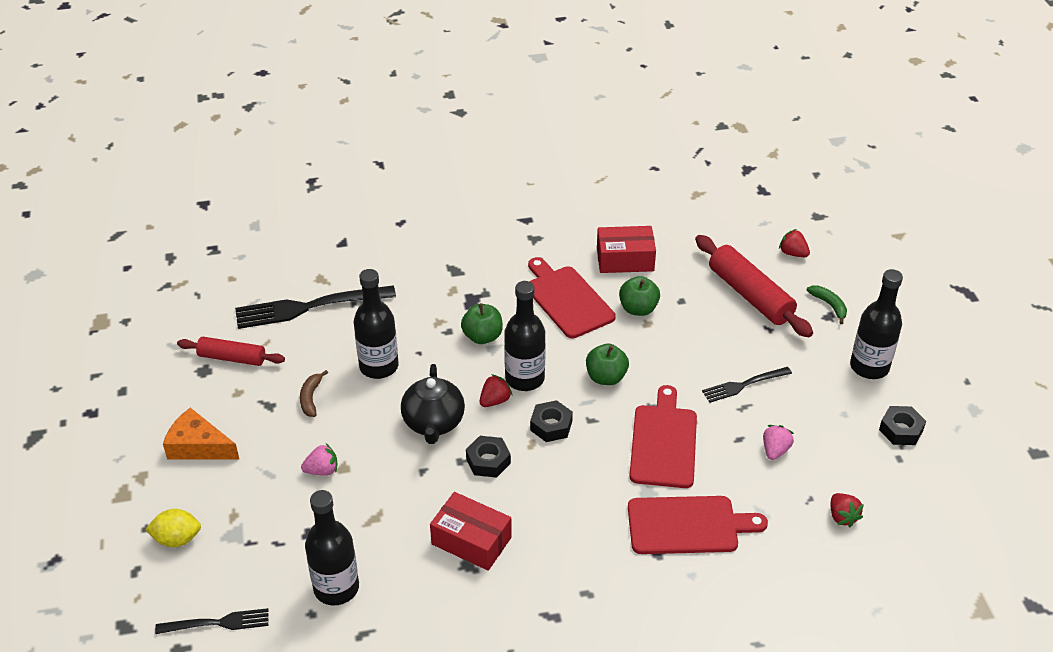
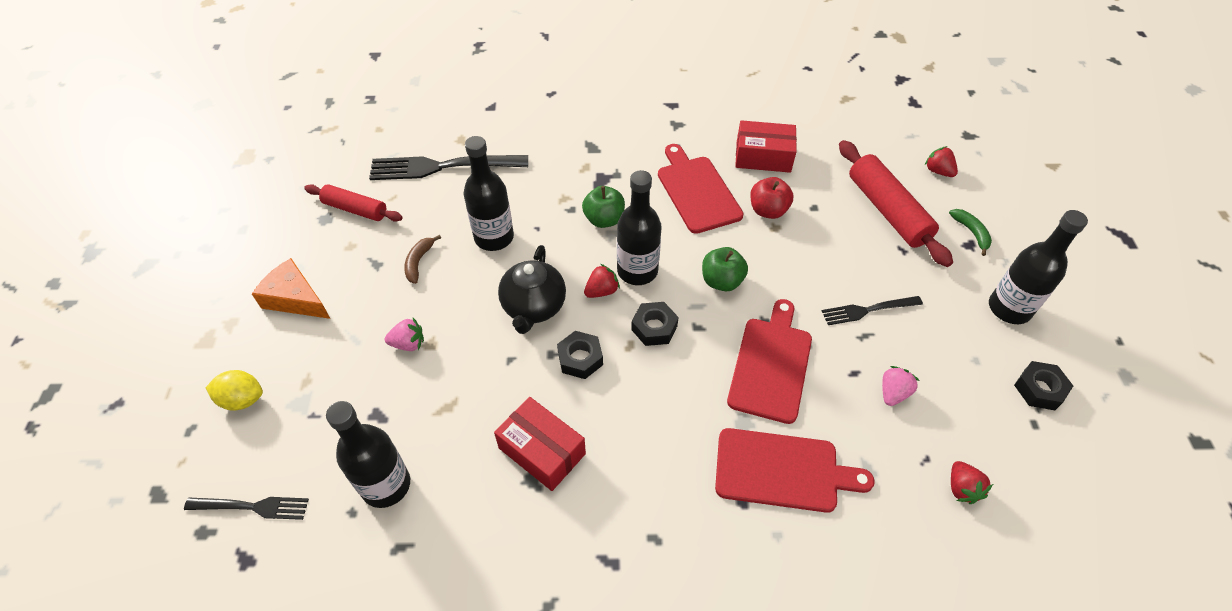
camera: 10 degrees right, 10 degrees up
green apple [619,276,660,316] -> red apple [750,177,794,219]

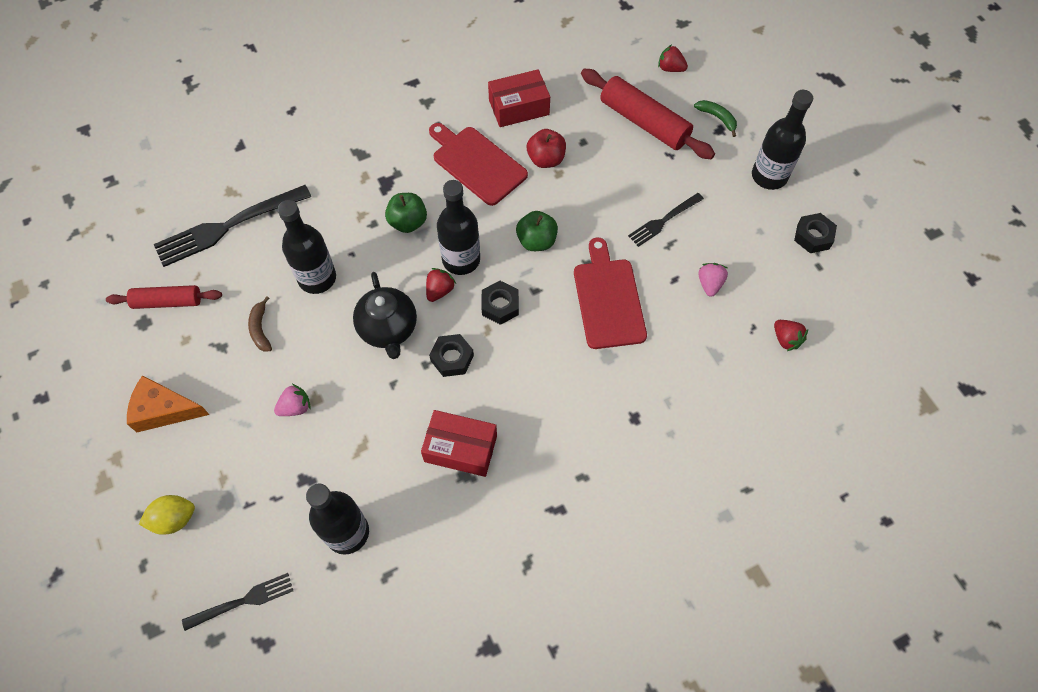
camera: 25 degrees left, 10 degrees up
red cutting board [715,428,875,513] -> none

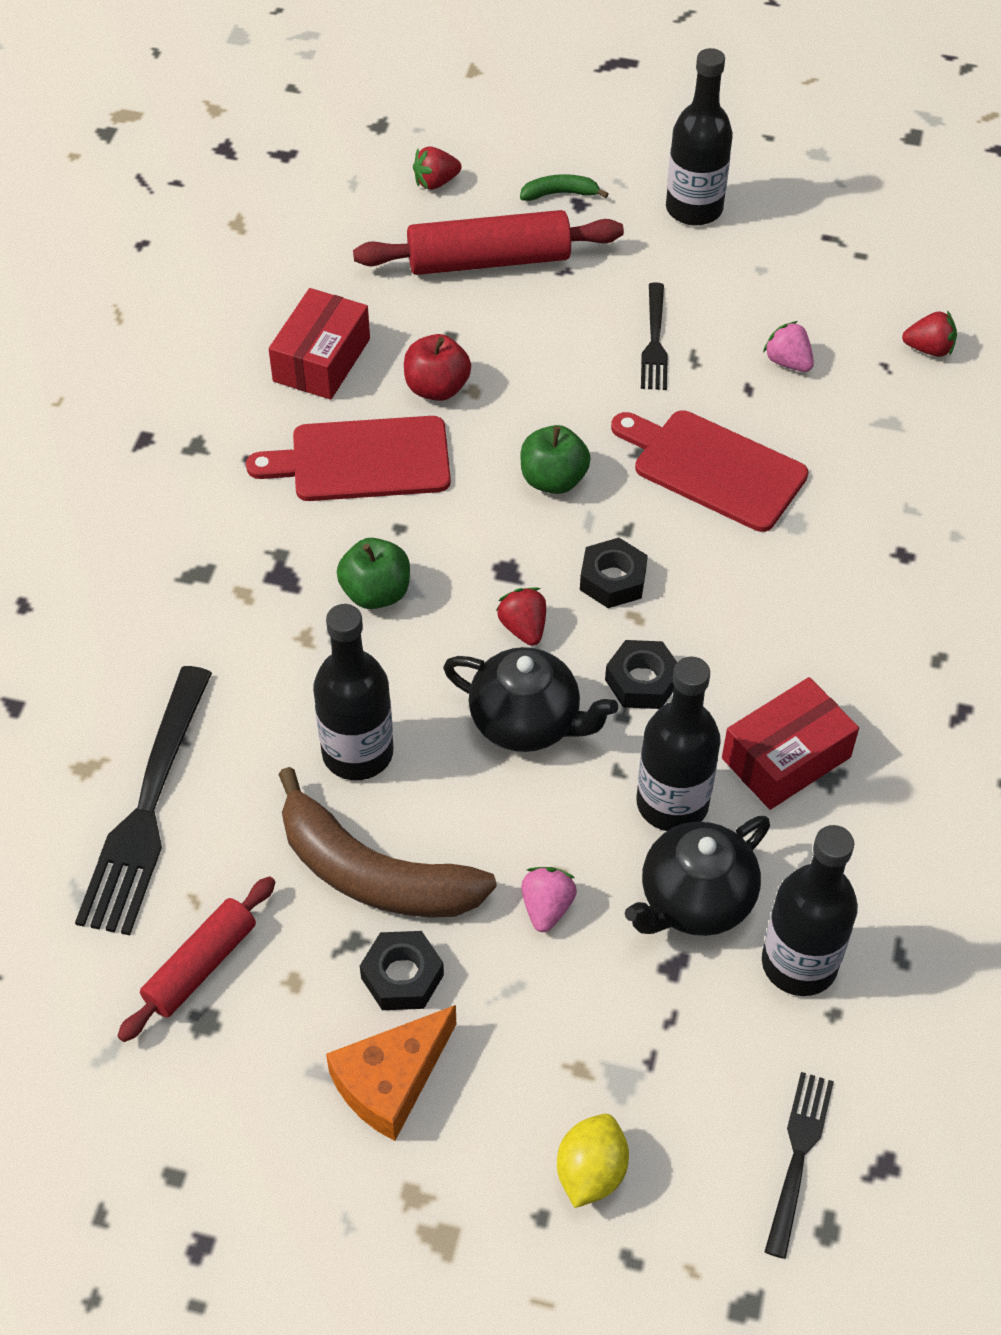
camera: 50 degrees left, 10 degrees down
brown banana [248,296,272,352] -> brown banana [278,767,497,918], size x2.22
black bottle [437,180,480,275] -> black bottle moved to [636,656,721,831]
black nut [794,213,837,253] -> black nut moved to [360,931,444,1010]
none -> black teapot [625,816,770,936]

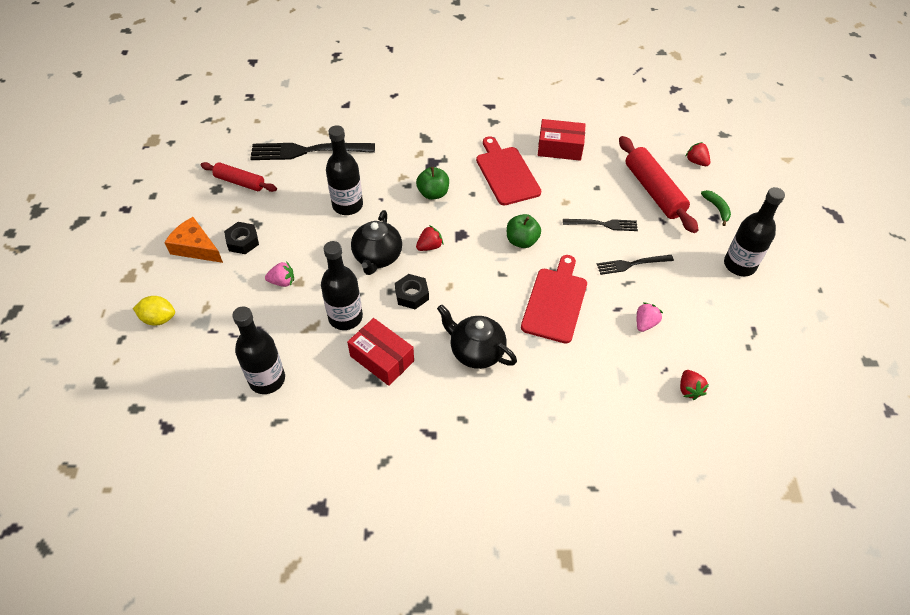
camera: 75 degrees right, 0 degrees up
brown banana [278,767,497,918] -> none
red apple [404,334,471,401] -> none
black nut [580,538,648,608] -> none
black teapot [625,816,770,936] -> black teapot moved to [437,304,517,369]
black fork [765,1072,834,1259] -> black fork moved to [563,219,638,231]

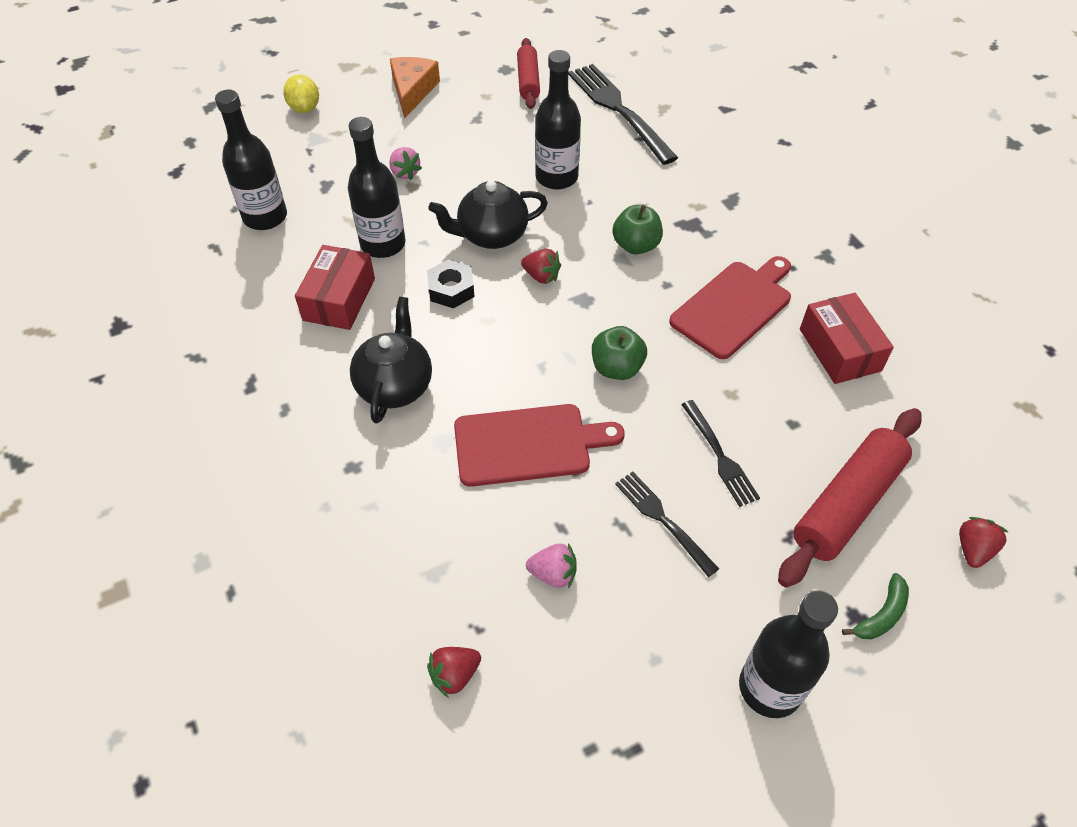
camera: 65 degrees right, 0 degrees up
black nut [224,222,259,254] -> none

